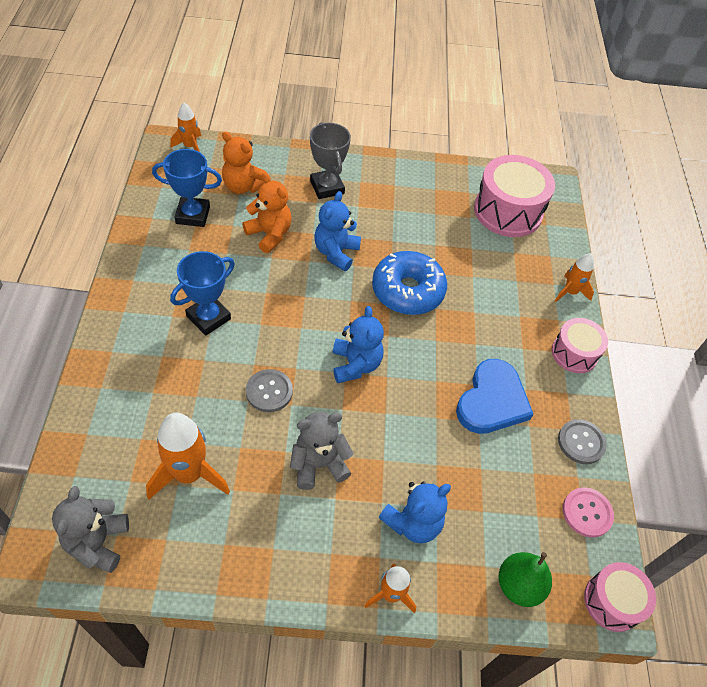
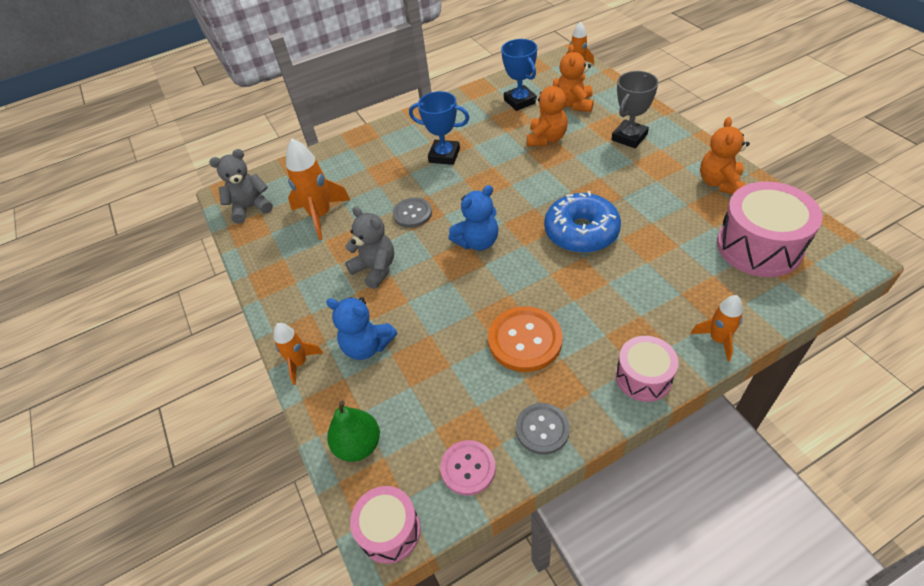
camera: 70 degrees right, 5 degrees down
blue teddy bear [314,191,361,271] -> none
blue heart [456,359,533,434] -> orange button [488,306,563,372]
none -> orange teddy bear [700,117,750,194]

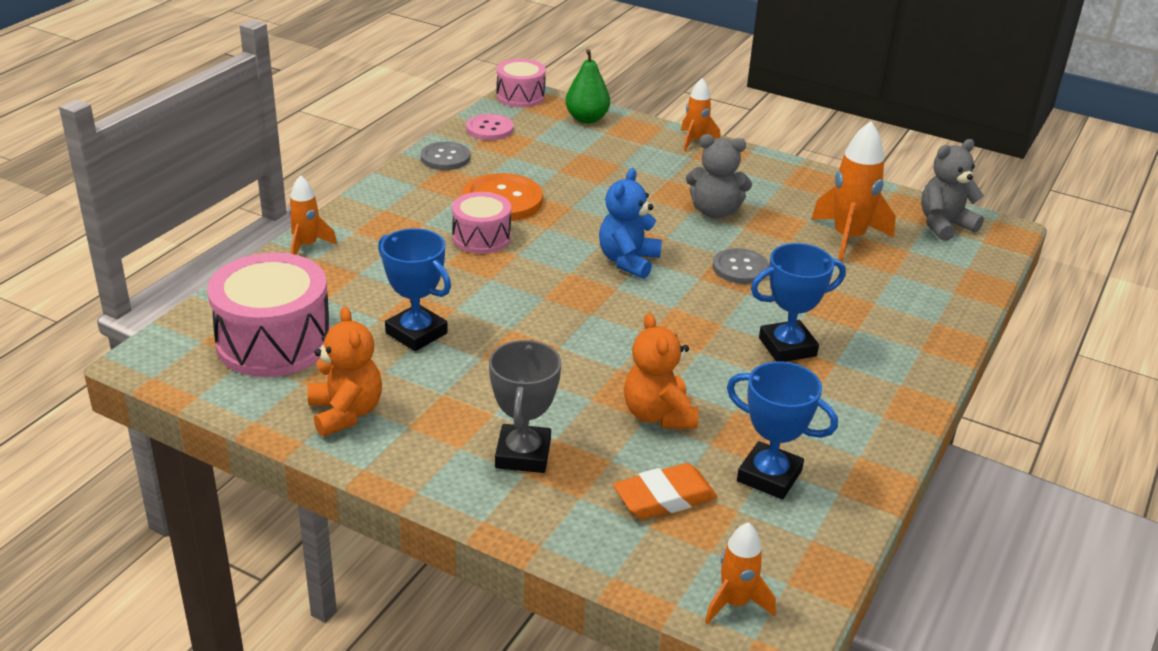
camera: 140 degrees right, 15 degrees down
grey teddy bear [209,149,273,224] -> grey teddy bear turned 150 degrees counterclockwise [921,139,984,241]
blue teddy bear [326,297,397,360] -> none
blue donut [544,191,621,253] -> none
orange teddy bear [558,44,594,112] -> orange eraser [613,463,717,519]
pink drum [616,336,679,402] -> pink drum moved to [452,192,511,254]
none -> blue trophy [378,228,451,351]

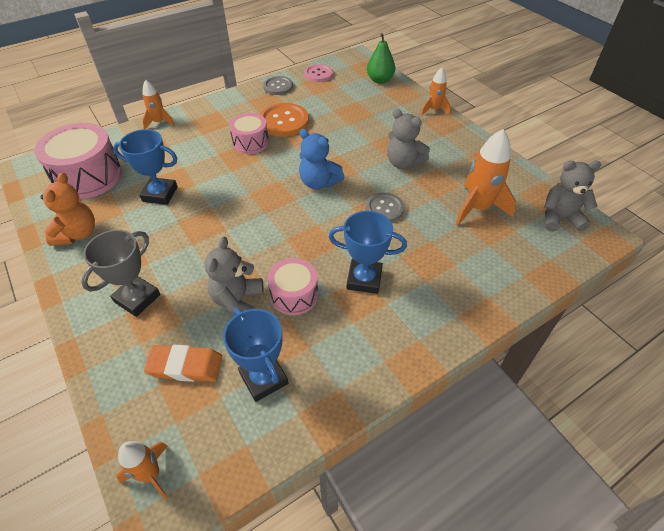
camera: 30 degrees right, 15 degrees up
blue trophy [378,228,451,351] -> blue trophy turned 60 degrees counterclockwise [113,129,178,205]
pink drum [497,59,546,107] -> pink drum moved to [268,258,318,315]
blue teddy bear [599,168,662,279] -> blue teddy bear turned 105 degrees counterclockwise [299,129,344,189]
orange teddy bear [624,313,699,429] -> grey teddy bear [204,237,264,315]

